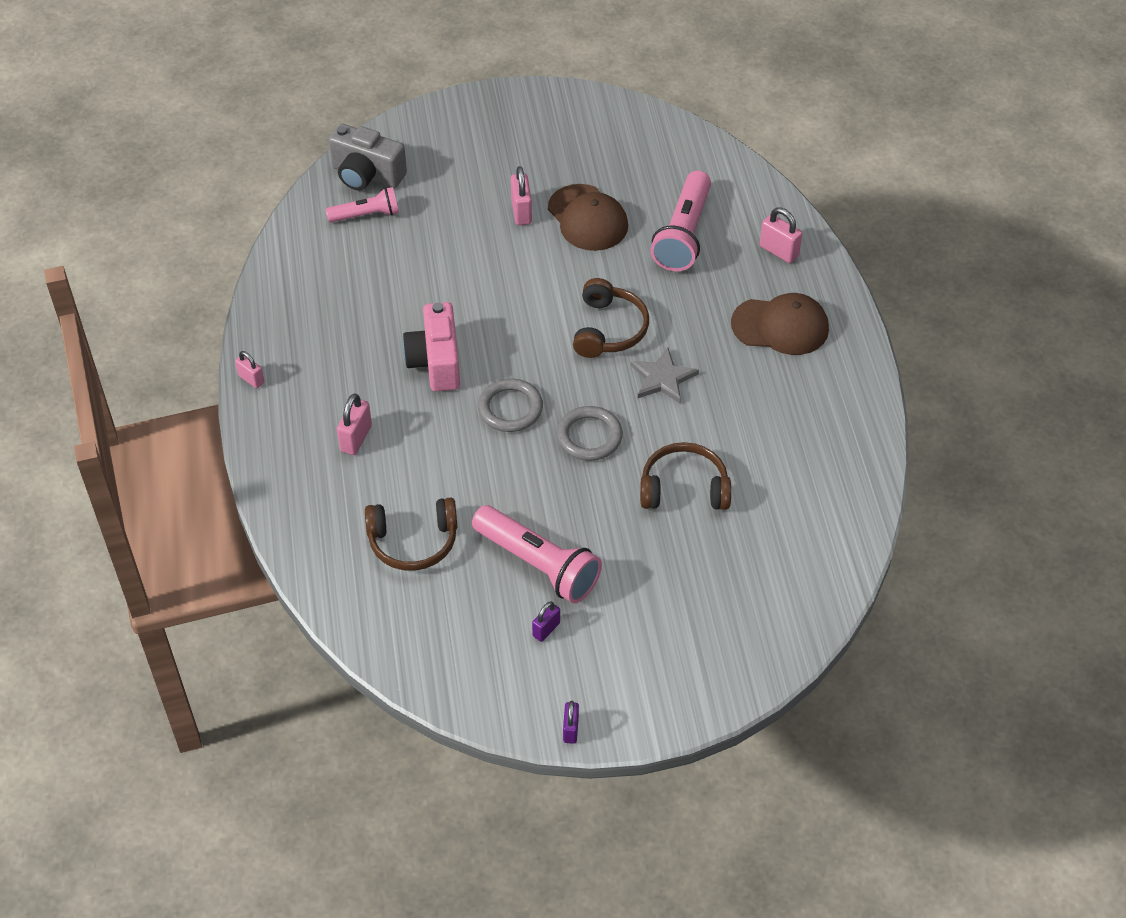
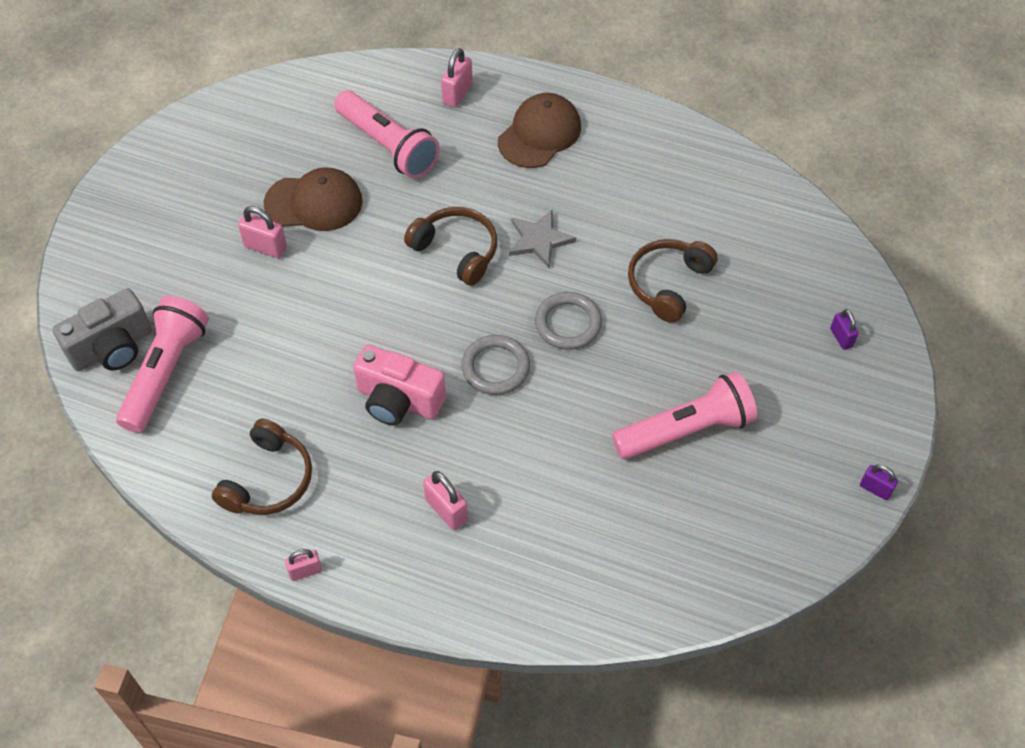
camera: 60 degrees left, 5 degrees up
pink flashlight [326,187,399,222] -> pink flashlight [116,296,209,433], size x1.68
brown headphones [365,498,457,571] -> brown headphones moved to [212,418,312,515]
purple padlock [532,601,560,642] -> purple padlock moved to [830,309,859,350]
pink padlock [760,208,802,263] -> pink padlock turned 45 degrees counterclockwise [441,48,473,107]

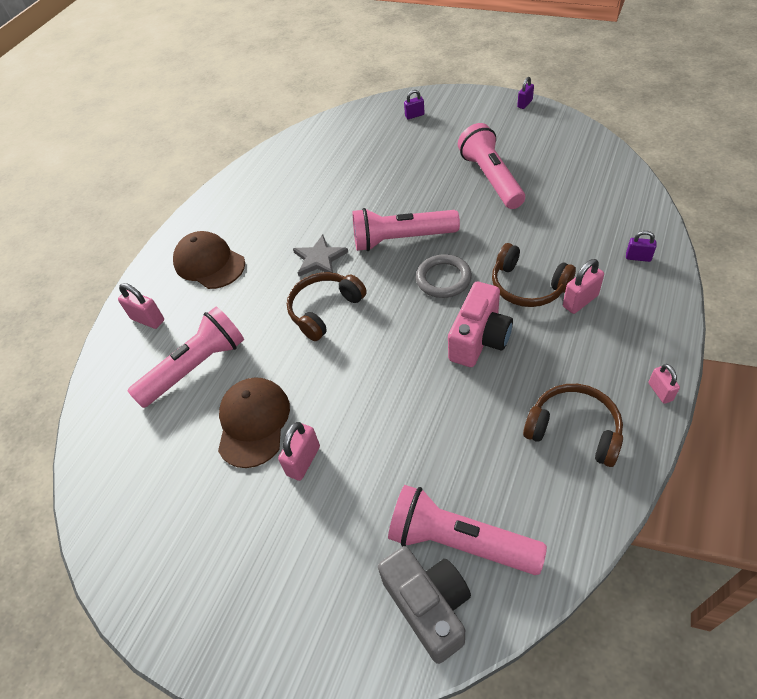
camera: 80 degrees left, 5 degrees down
grey ring [535,292,602,350] -> pink flashlight [353,208,460,251]
brown headphones [628,239,718,323] -> brown headphones moved to [492,243,576,307]
none -> purple padlock [626,231,656,262]

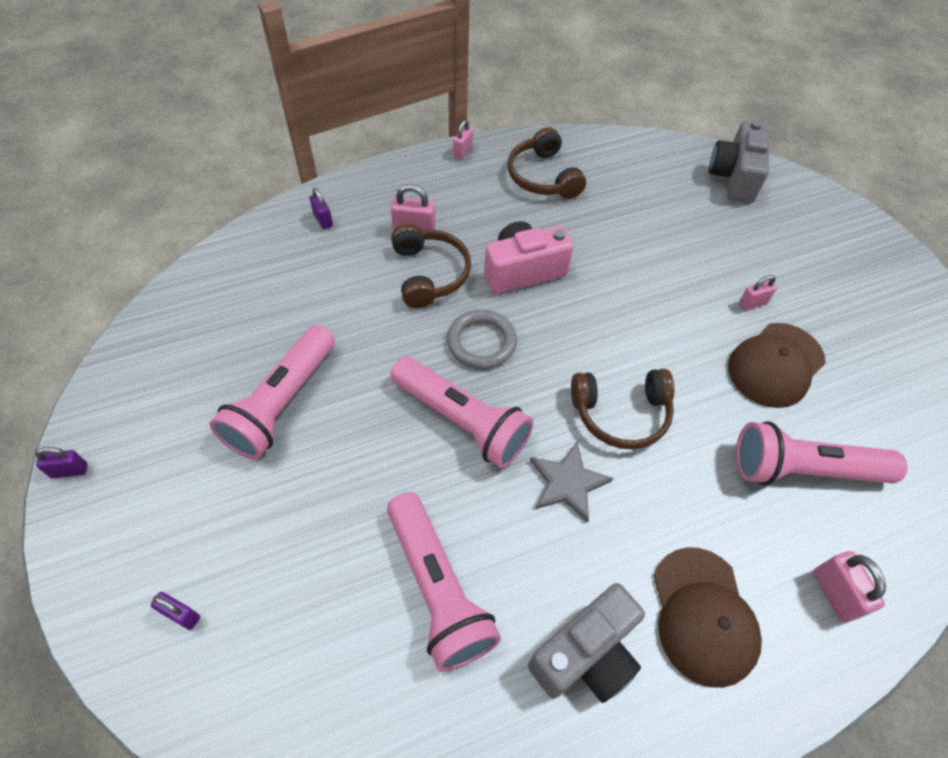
camera: 145 degrees left, 5 degrees up
pink padlock [278,422,320,481] -> pink padlock [739,275,777,310], size x0.66
pink flashlight [388,485,547,575] -> pink flashlight moved to [387,492,501,672]
none -> grey camera [528,583,645,703]

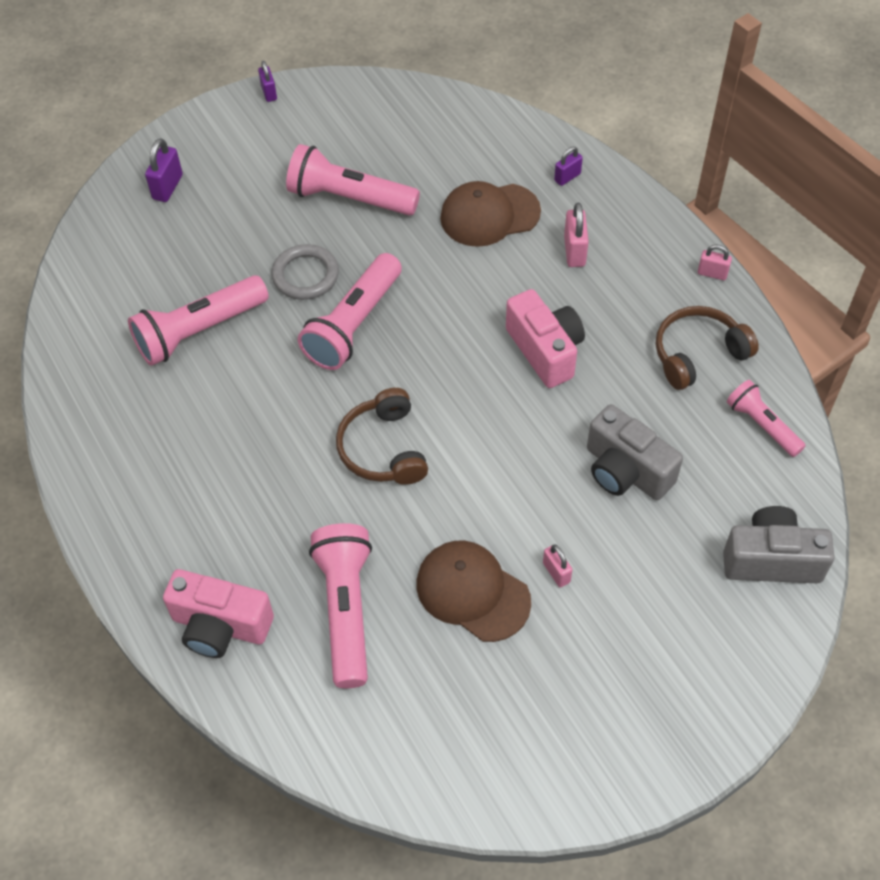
camera: 85 degrees right, 0 degrees up
purple padlock [150,592,200,630] -> purple padlock [145,138,183,202], size x1.51
brown headphones [391,224,471,308] -> none
grey ring [447,309,517,369] -> grey ring moved to [271,244,339,300]
grey camera [528,583,645,703] -> grey camera moved to [587,404,683,500]
grey star [530,442,613,523] -> none
brown cap [653,547,762,688] -> brown cap moved to [440,181,541,247]
pink padlock [813,551,886,622] -> pink camera [163,569,274,658]
none -> pink flashlight [727,380,806,457]

